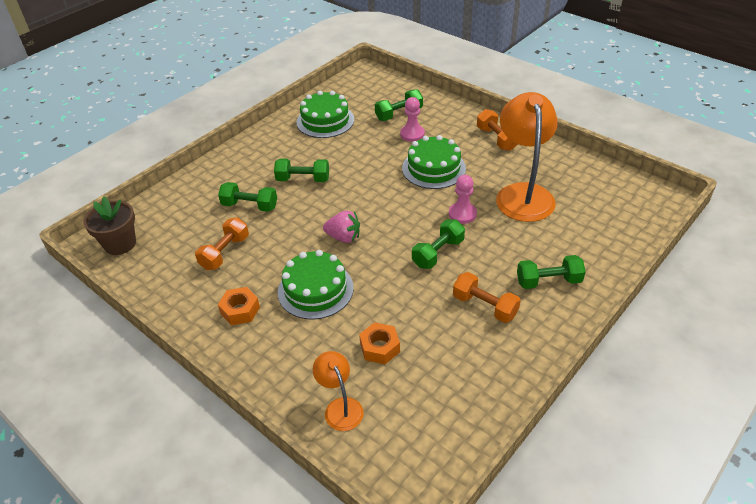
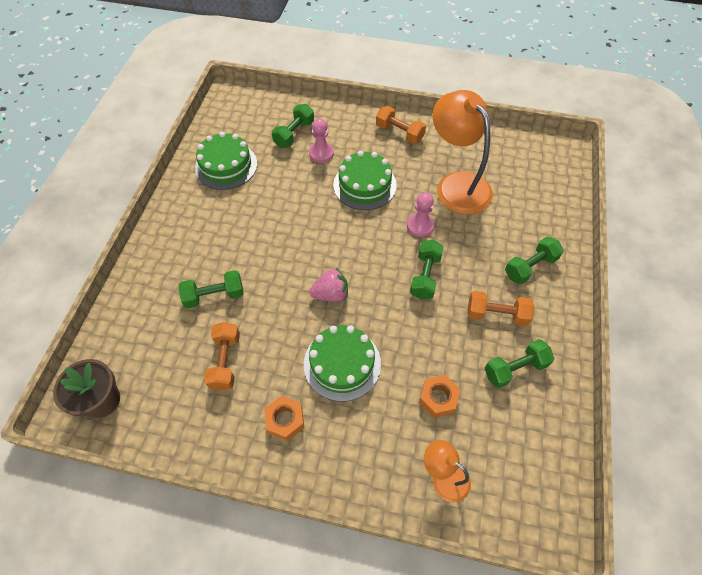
camera: 30 degrees left, 15 degrees up
green dumbbell [274,159,329,182] -> green dumbbell moved to [485,339,554,388]

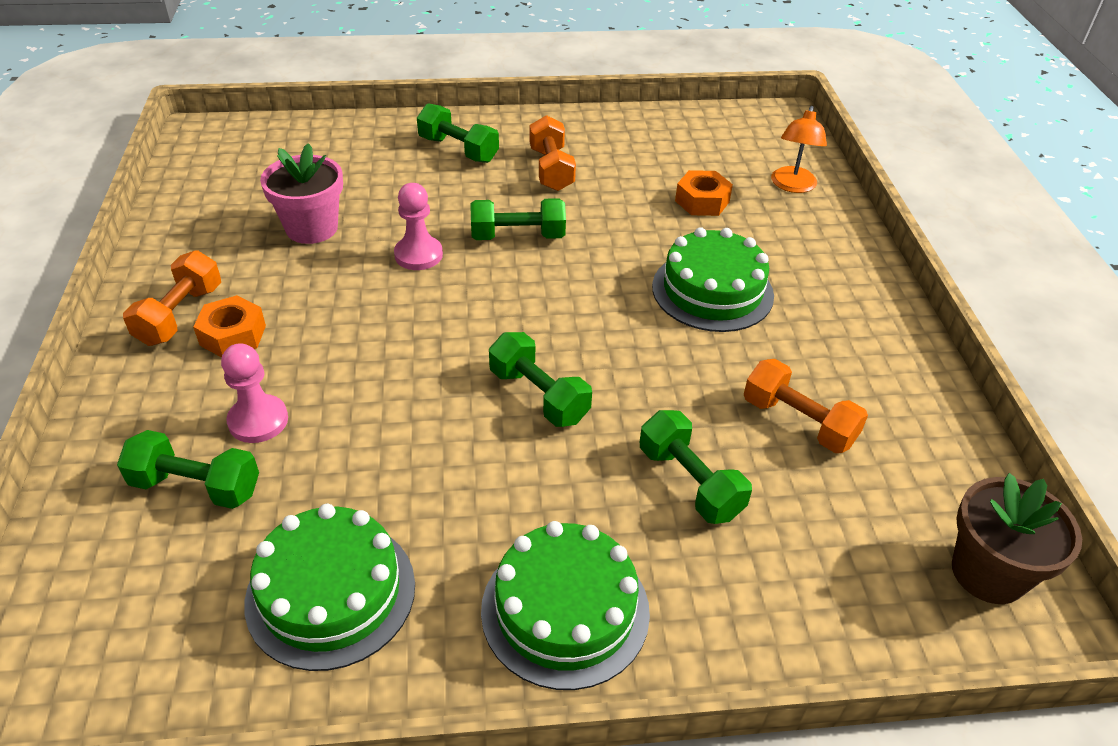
camera: 110 degrees left, 15 degrees down
orange dumbbell [204,322,240,391] -> orange dumbbell turned 60 degrees clockwise [744,359,868,453]
orange nut [264,396,304,441] -> orange nut moved to [193,295,266,357]
pink strawberry [310,268,348,302] -> none
green cake [333,151,397,210] -> green cake moved to [481,521,650,690]
orange lamp [432,90,493,215] -> pink flower pot [260,143,343,244]
green dumbbell [485,339,554,388] -> green dumbbell moved to [489,332,592,427]

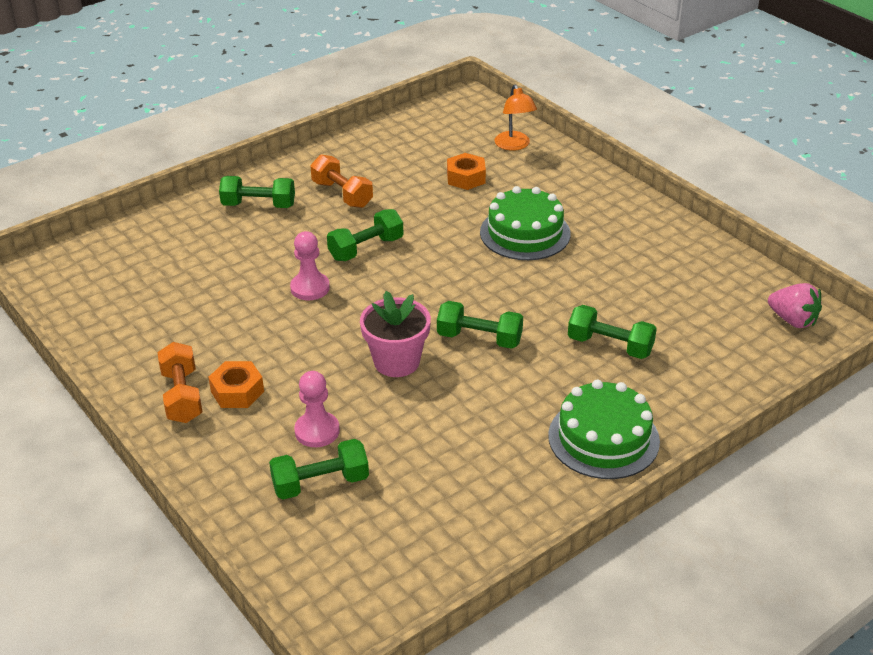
camera: 30 degrees left, 5 degrees down
green cake [244,504,415,671] -> none
pink flower pot [260,143,343,244] -> pink flower pot moved to [360,291,431,377]
orange dumbbell [744,359,868,453] -> none
brown flower pot [952,473,1082,604] -> pink strawberry [768,283,822,328]

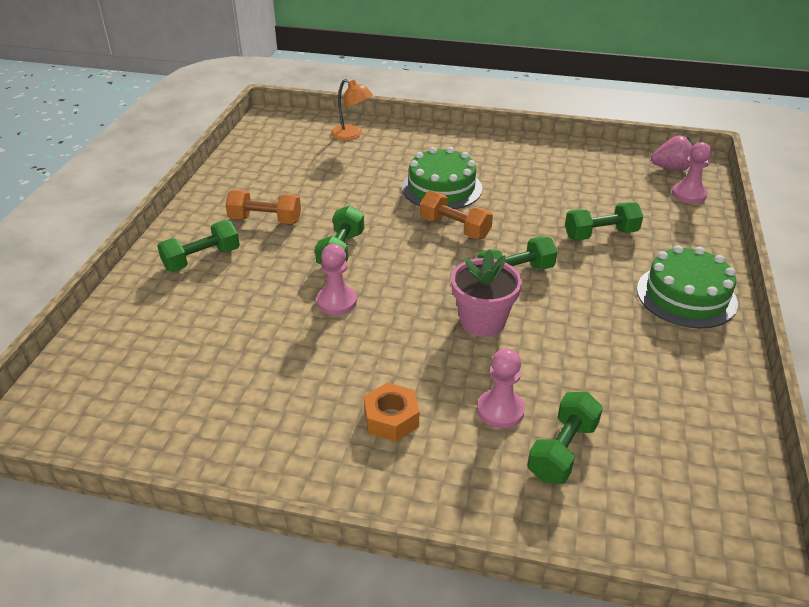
camera: 40 degrees left, 0 degrees up
orange dumbbell [157,342,202,423] -> orange dumbbell moved to [420,191,493,239]
orange nut [447,153,486,190] -> none
none -> pink pawn [672,142,712,204]

